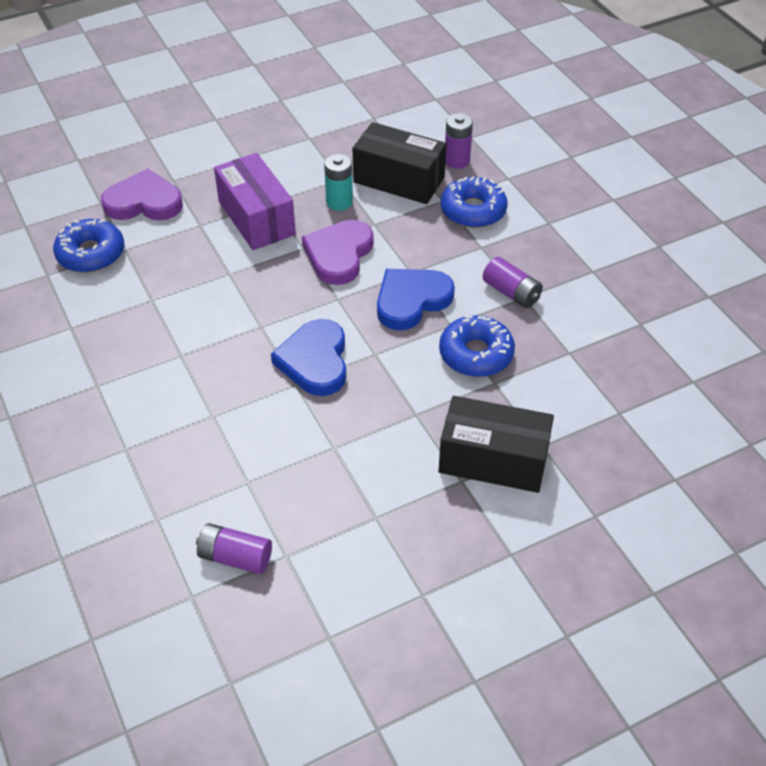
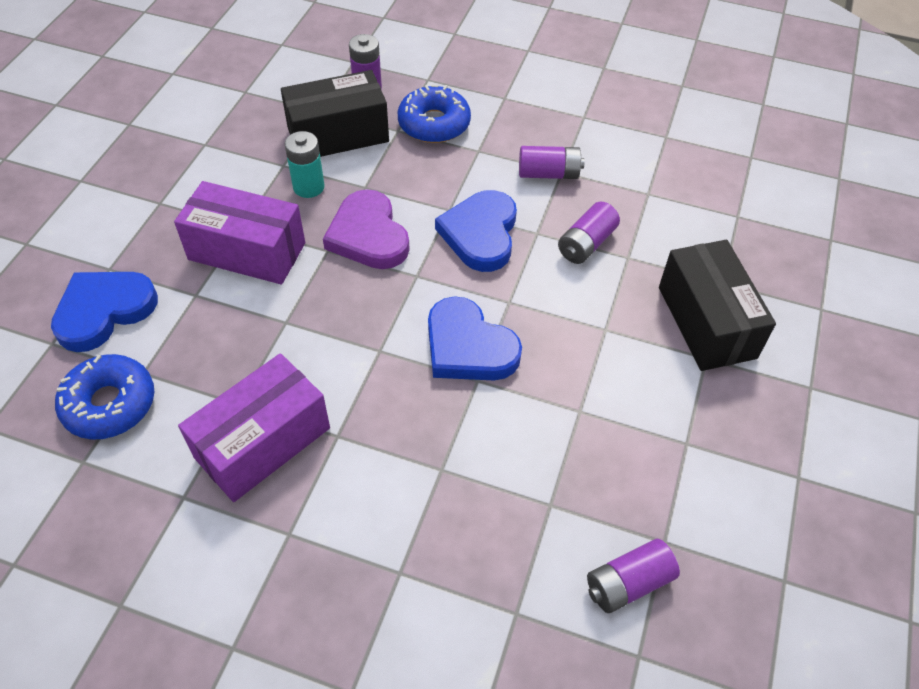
camera: 45 degrees left, 5 degrees up
purple heart [101,169,183,220] -> blue heart [51,272,158,352]
blue donut [439,315,515,377] -> purple battery [558,202,620,264]
black box [439,396,554,493] -> black box turned 75 degrees counterclockwise [659,240,776,371]
none -> purple box [178,353,330,502]

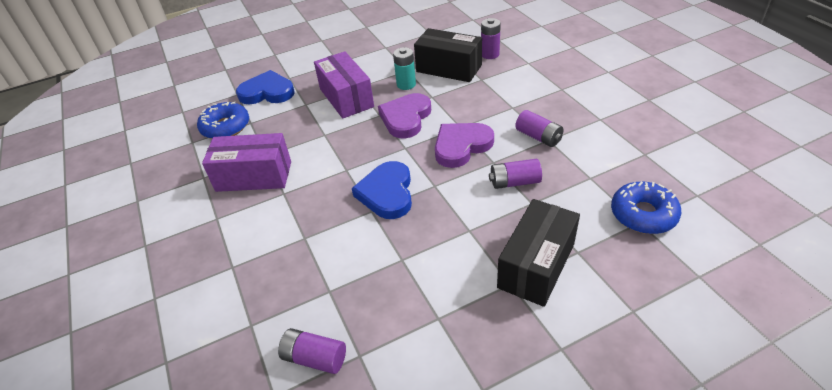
camera: 50 degrees right, 10 degrees down
blue donut [398,85,471,143] -> blue donut moved to [611,181,682,234]
blue heart [435,190,517,272] -> purple heart [435,123,494,168]

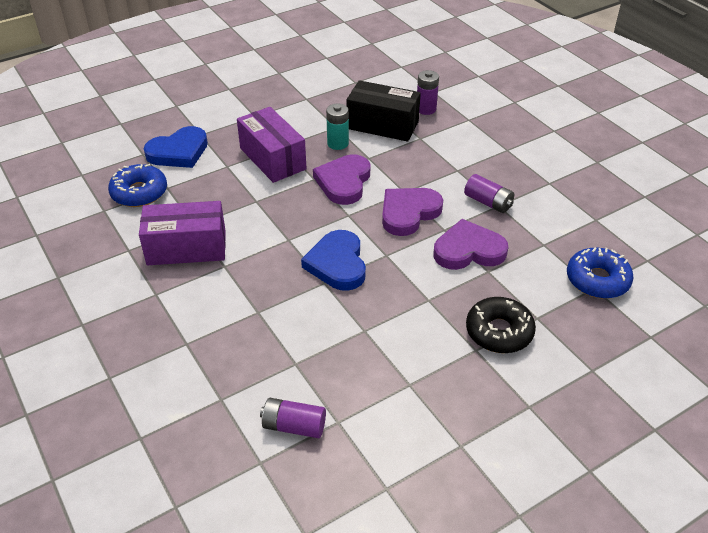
camera: 10 degrees left, 0 degrees up
blue heart [236,70,294,105] -> blue heart turned 150 degrees clockwise [144,126,208,168]
purple battery [489,159,542,189] -> purple heart [434,219,508,270]
black box [497,199,580,307] -> black donut [466,297,536,353]

